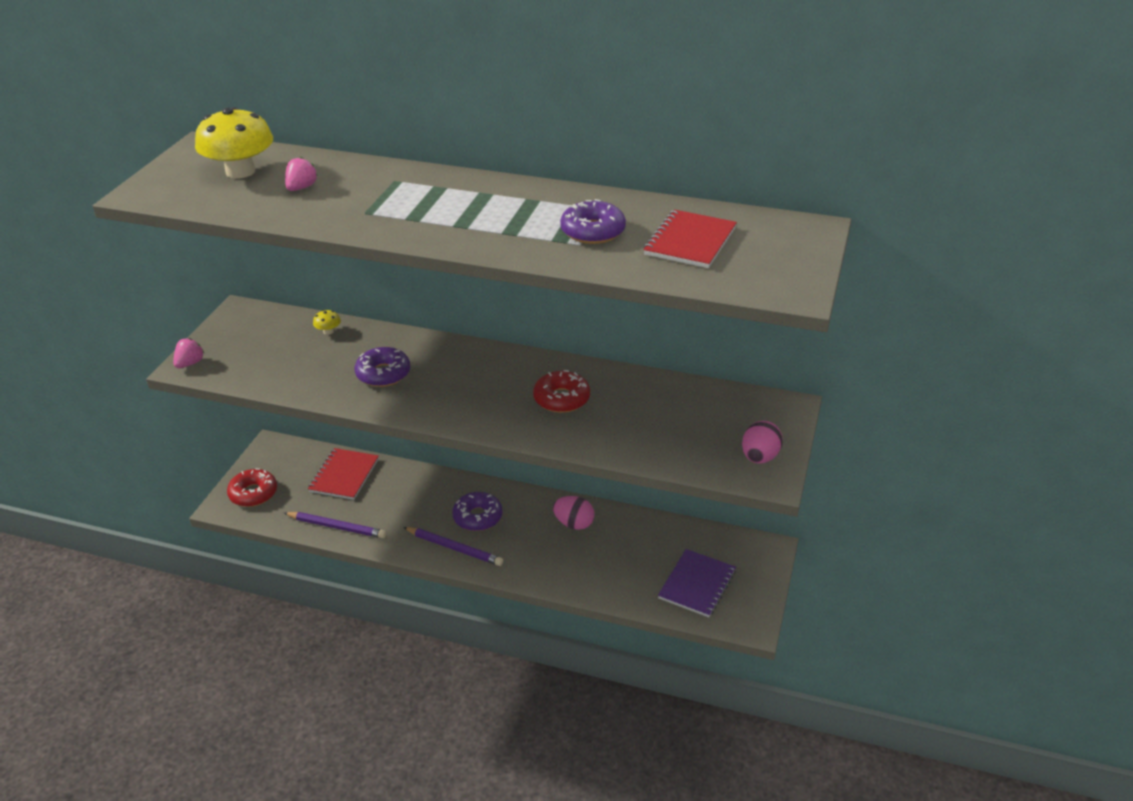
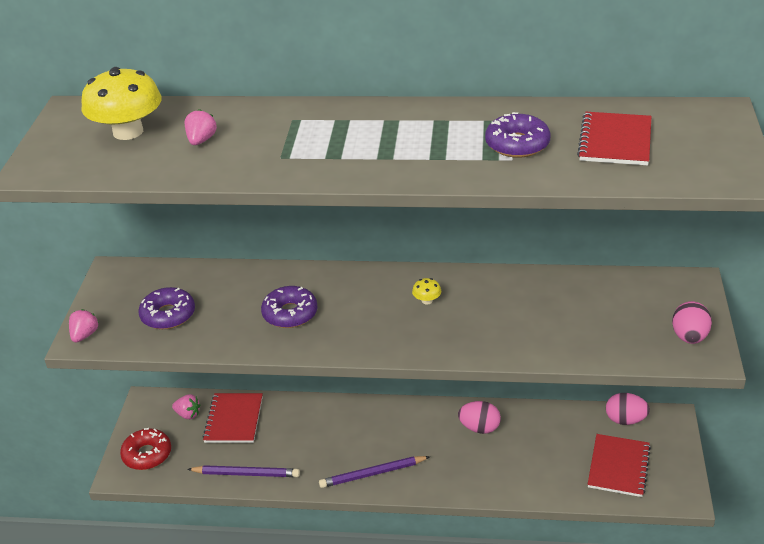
camera: 10 degrees left, 0 degrees up
yellow mushroom [313,310,341,335] -> yellow mushroom moved to [412,278,441,304]
purple pencil [403,527,503,566] -> purple pencil turned 150 degrees clockwise [319,456,430,488]
purple donut [452,492,503,531] -> purple donut moved to [138,287,195,329]
red donut [533,370,590,413] -> none
purple notebook [658,549,736,617] -> red notebook [588,434,651,497]
none -> pink strawberry [172,394,201,419]
none -> pink egg [606,393,650,425]

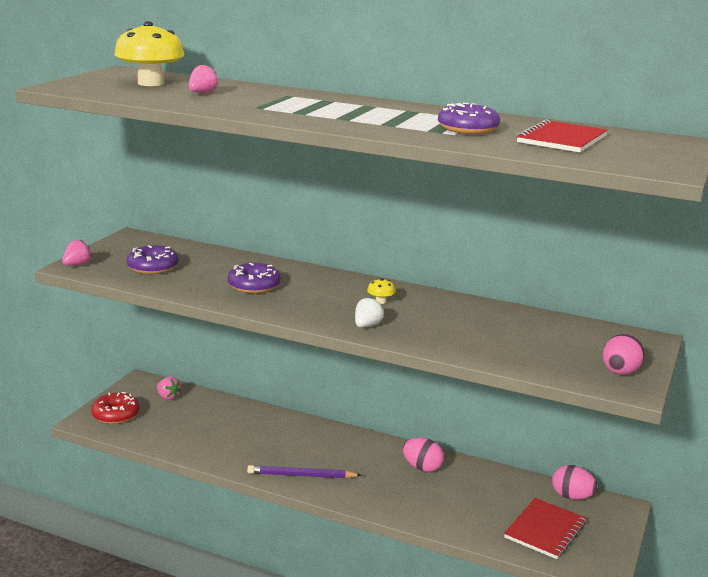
camera: 15 degrees right, 15 degrees down
purple pencil [187,465,300,477] -> none
red notebook [203,393,263,443] -> none
none -> white strawberry [355,297,384,328]

